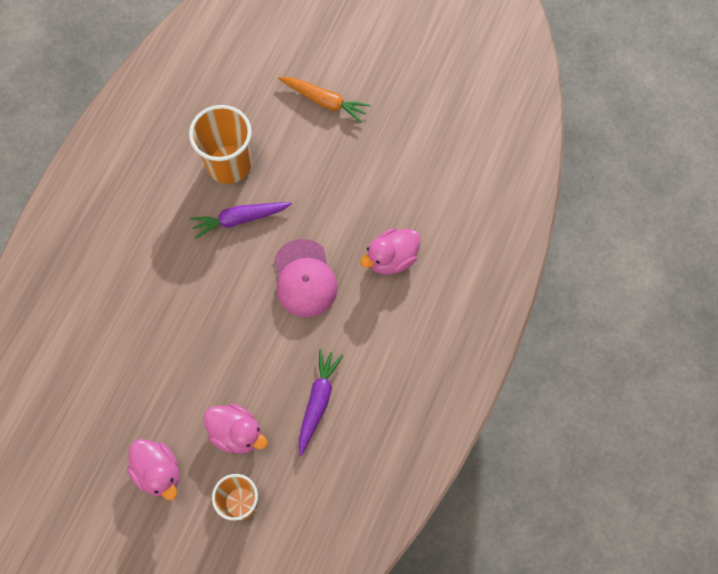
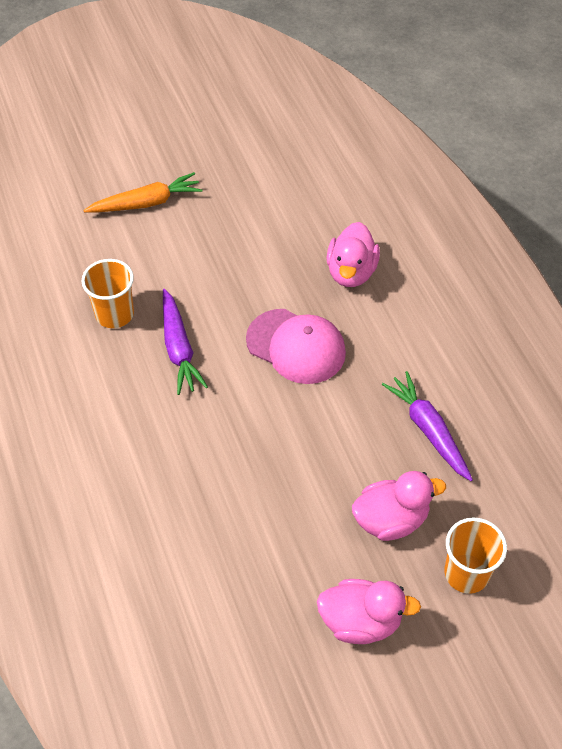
camera: 45 degrees left, 15 degrees down
orange cup [189,105,252,184] -> orange cup [81,259,134,328], size x0.66
purple carrot [190,202,292,239] -> purple carrot turned 45 degrees counterclockwise [163,289,208,395]

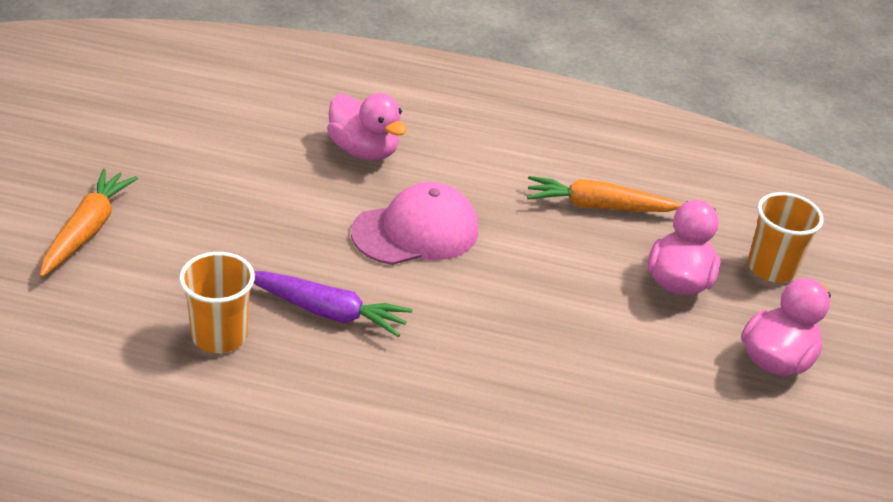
camera: 60 degrees left, 15 degrees down
purple carrot [381,371,473,481] -> orange carrot [527,176,682,212]

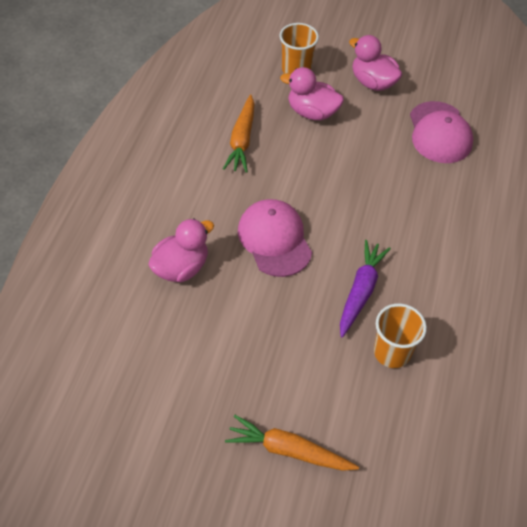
camera: 85 degrees left, 15 degrees up
none -> pink cap [410,101,473,163]

